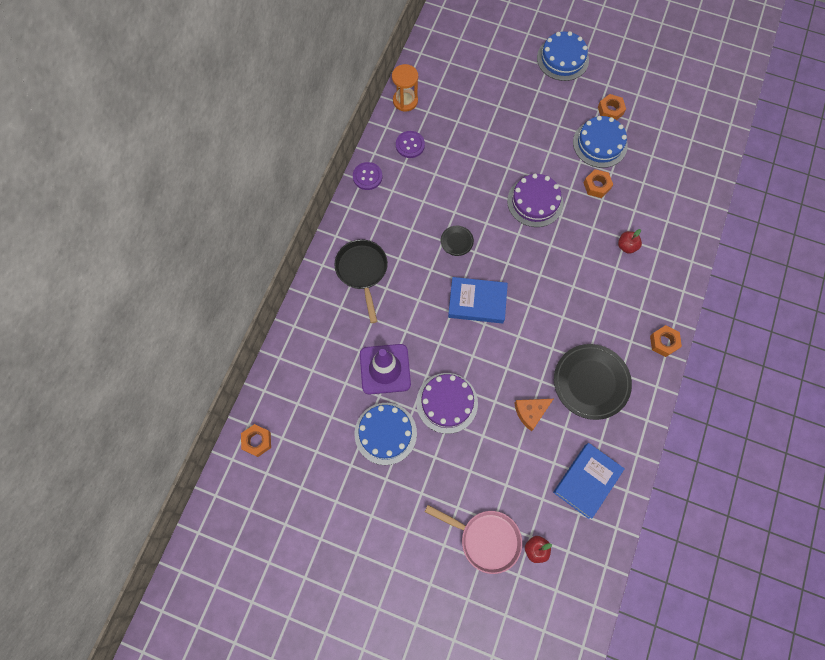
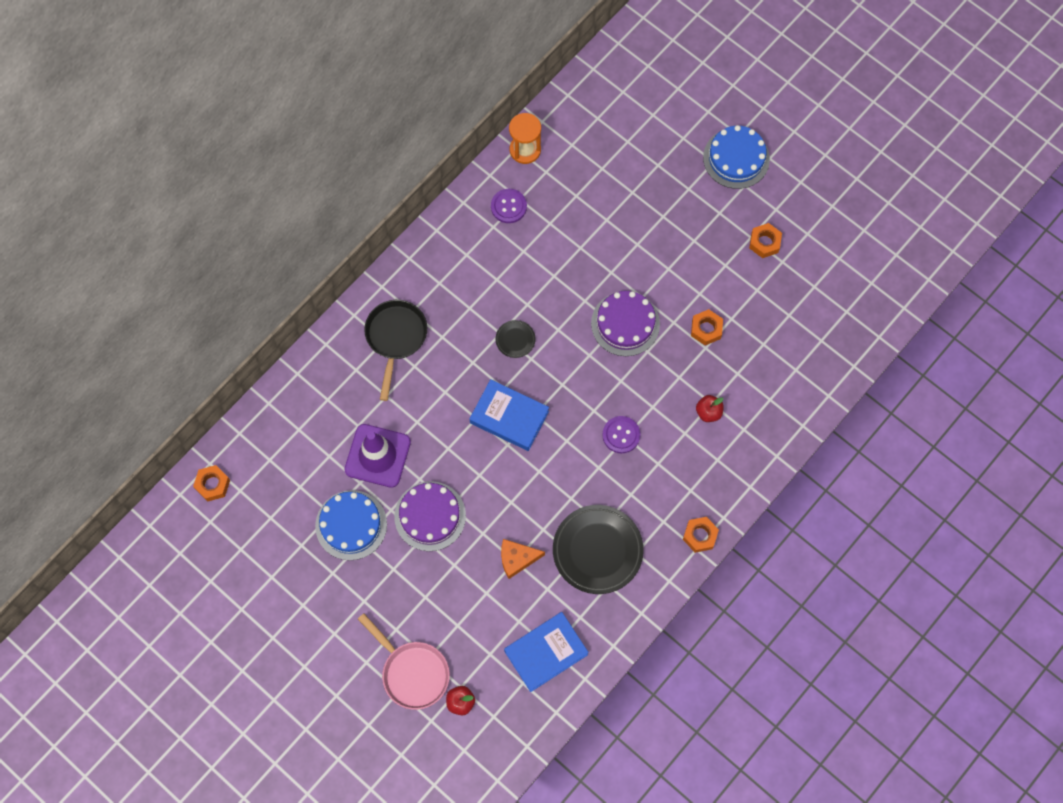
camera: 20 degrees right, 0 degrees up
purple button [353,162,382,190] -> purple button moved to [602,416,640,453]
blue cake [573,116,628,168] -> none

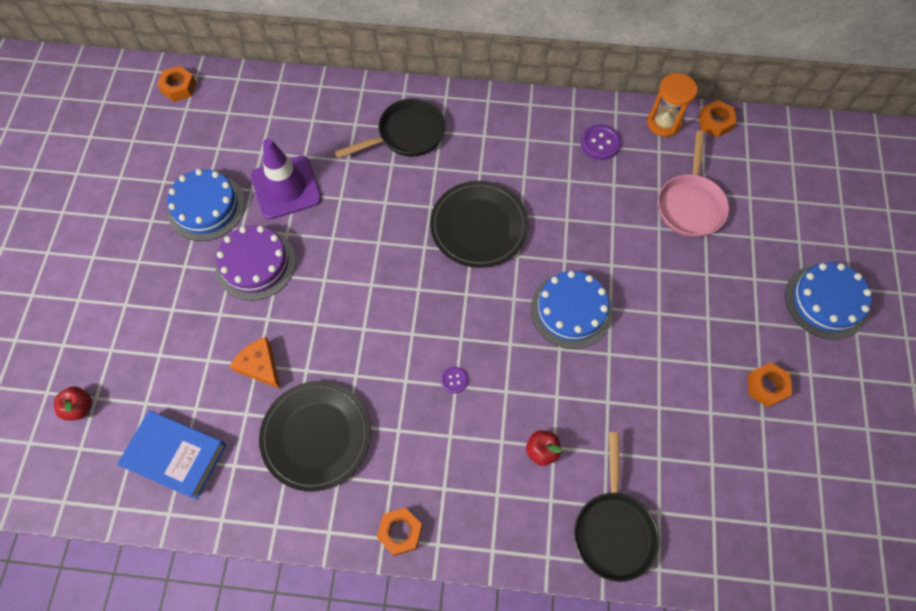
camera: 55 degrees right, 5 degrees down
pink pan [358,613,450,710] -> pink pan moved to [658,131,729,238]
blue book [469,379,549,451] -> none
black plate [496,320,535,358] -> black plate [430,181,529,268], size x2.17
purple cake [591,291,660,356] -> blue cake [531,271,612,349]
purple button [602,416,640,453] -> purple button [441,367,468,394], size x0.60
orange nut [691,309,723,346] -> orange nut moved to [699,100,737,138]
none -> black pan [574,432,660,582]

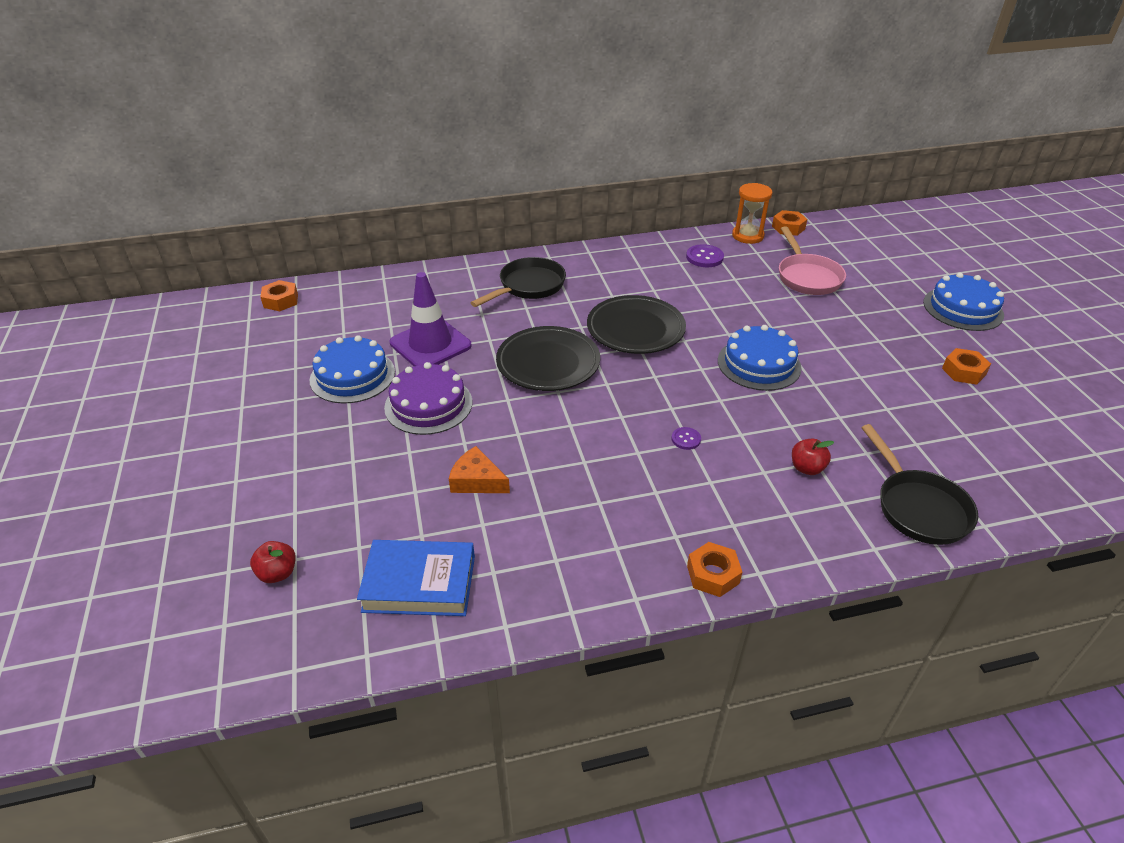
camera: 20 degrees left, 25 degrees down
black plate [259,381,371,491] -> black plate moved to [496,326,600,391]

